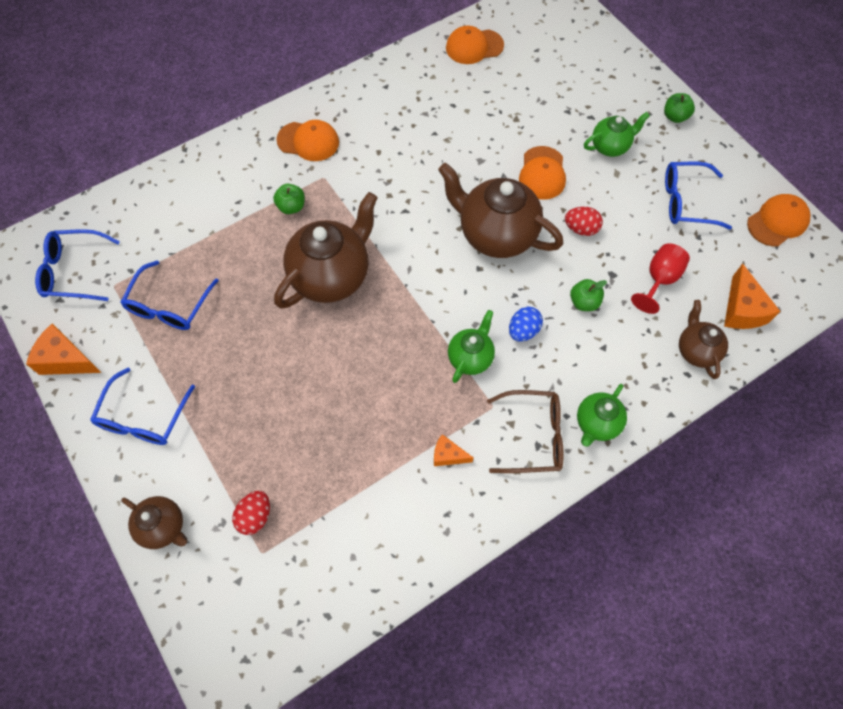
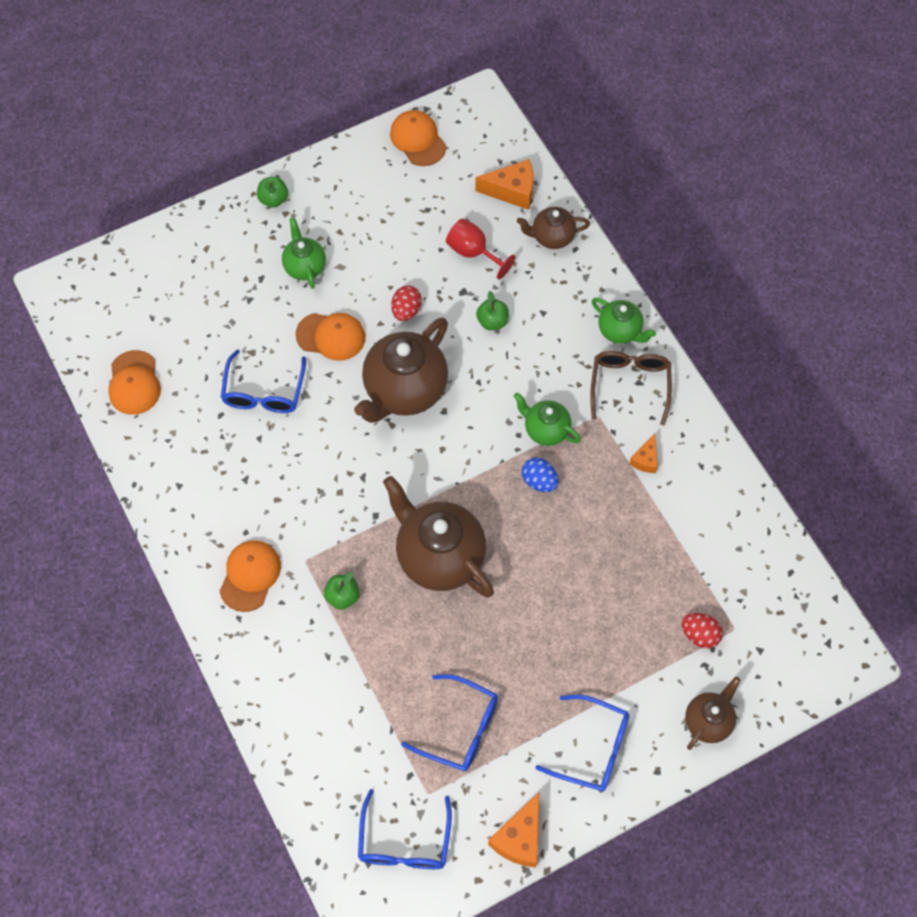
camera: 85 degrees left, 0 degrees up
blue egg [509,307,543,342] -> blue egg moved to [522,457,559,492]
blue glasses [665,162,732,230] -> blue glasses moved to [221,350,306,413]

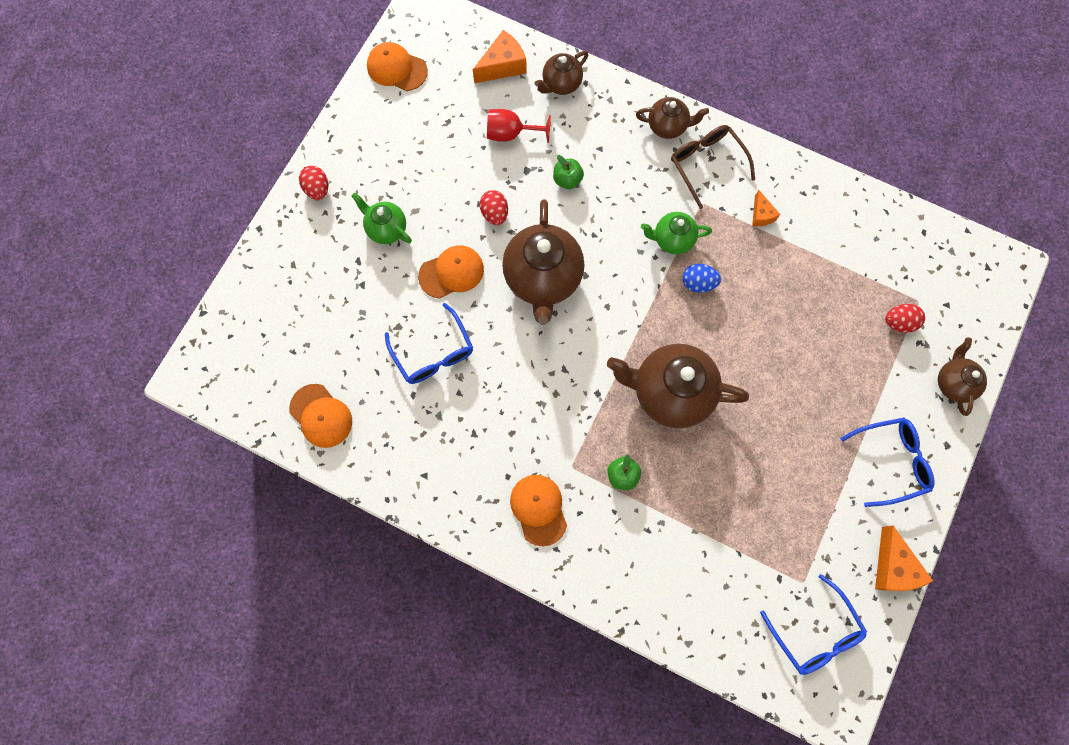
camera: 35 degrees left, 10 degrees up
green apple [257,177,288,208] -> red egg [299,166,328,200]
blue glasses [401,674,498,771] -> none
green teapot [592,298,656,344] -> brown teapot [636,97,709,139]

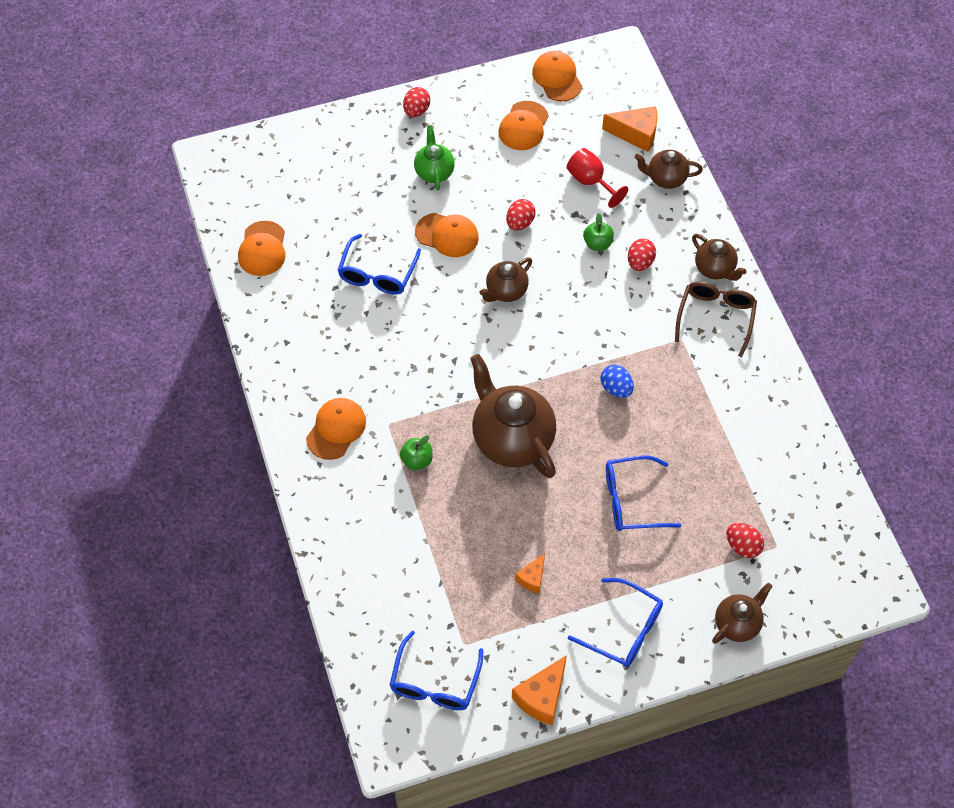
camera: 45 degrees right, 15 degrees down
brown teapot [502,199,584,325] -> brown teapot [479,258,532,302], size x0.54
green teapot [641,212,712,254] -> none
orange cheese [752,190,780,226] -> orange cheese moved to [515,553,545,593]
none -> orange cap [499,101,549,150]
none -> blue glasses [606,455,681,531]
none -> red egg [628,239,656,271]

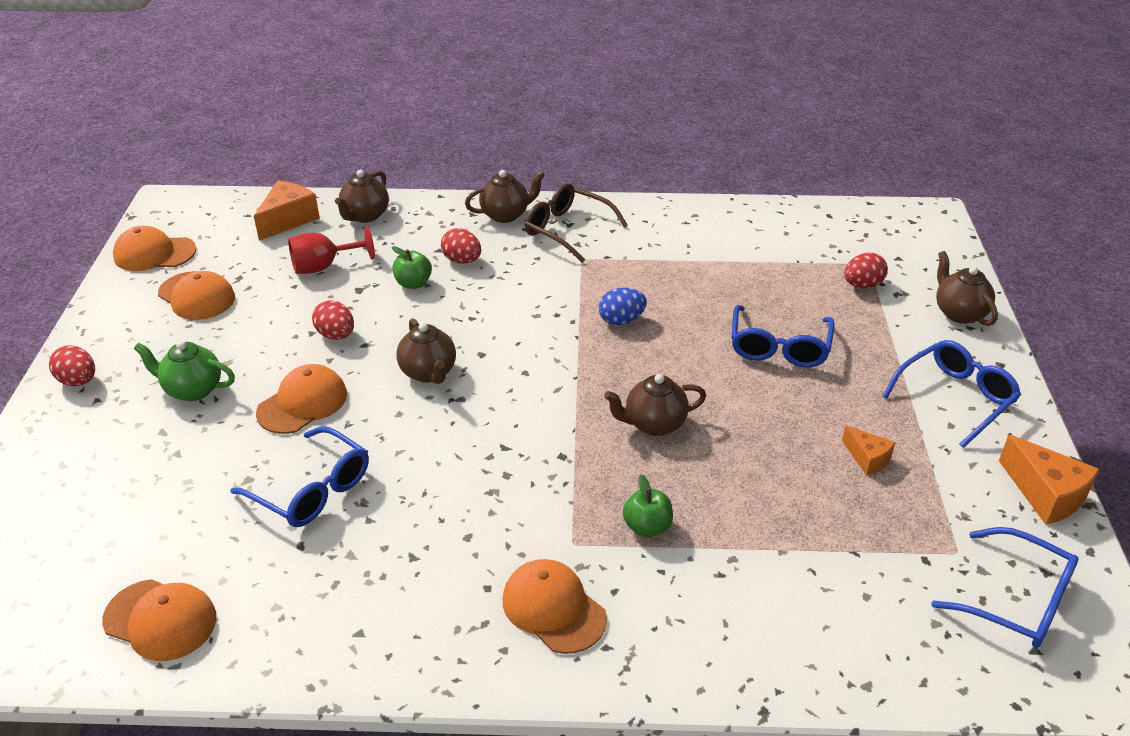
camera: 70 degrees left, 20 degrees down
brown teapot [470,354,556,478] -> brown teapot [604,374,706,436], size x0.54

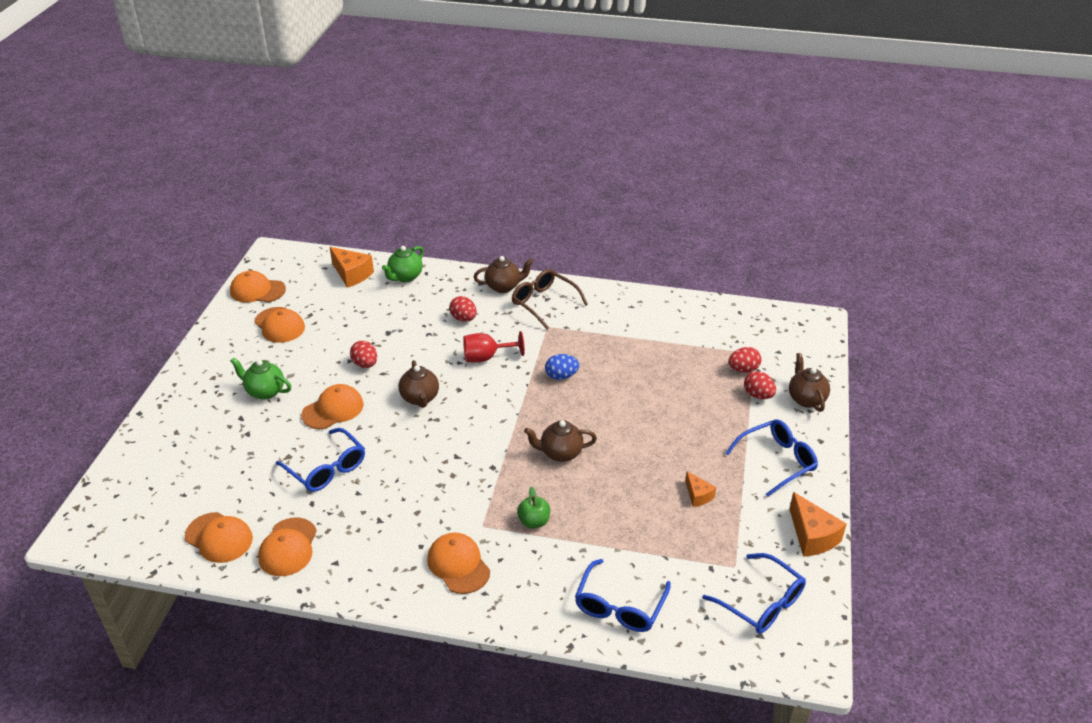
camera: 10 degrees right, 0 degrees up
red egg [49,345,95,386] -> red egg moved to [744,371,776,399]
orange cheese [254,181,320,241] -> orange cheese turned 90 degrees clockwise [330,247,374,288]
red goblet [288,226,375,274] -> red goblet moved to [463,331,525,363]
brown teapot [335,170,389,223] -> green teapot [382,246,424,282]
green apple [392,246,432,289] -> none
blue glasses [731,305,835,367] -> blue glasses moved to [575,559,671,632]
none -> orange cap [258,518,317,576]

